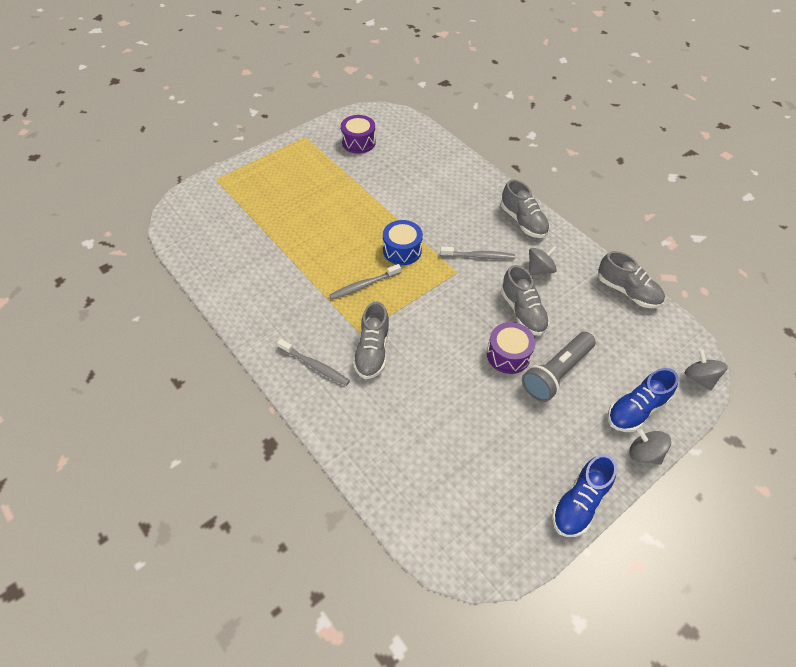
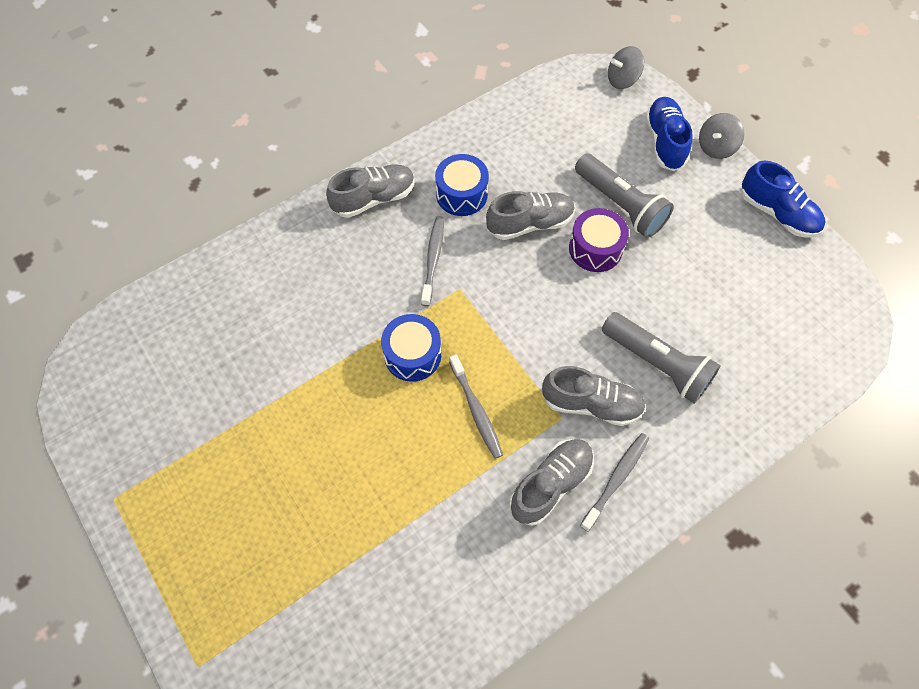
camera: 85 degrees left, 10 degrees up
purple drum [341,115,376,154] -> none
grey spinning top [529,245,557,275] -> blue drum [435,154,489,216]
grey shoe [598,251,665,308] -> grey shoe moved to [510,439,594,526]
blue shoe [608,368,679,432] -> blue shoe turned 150 degrees counterclockwise [645,97,693,171]
none -> grey flashlight [602,312,721,404]

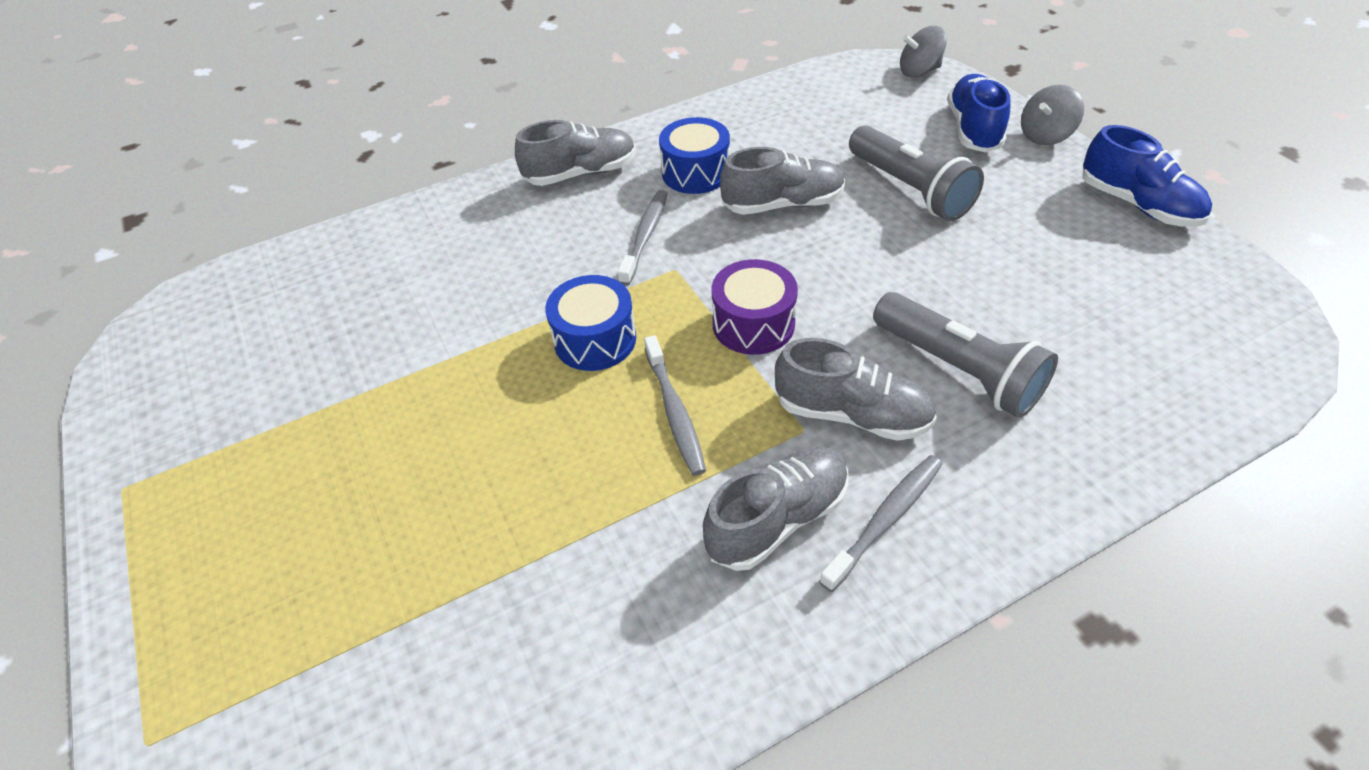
camera: 10 degrees right, 15 degrees down
purple drum [569,208,629,272] -> purple drum moved to [712,259,798,355]

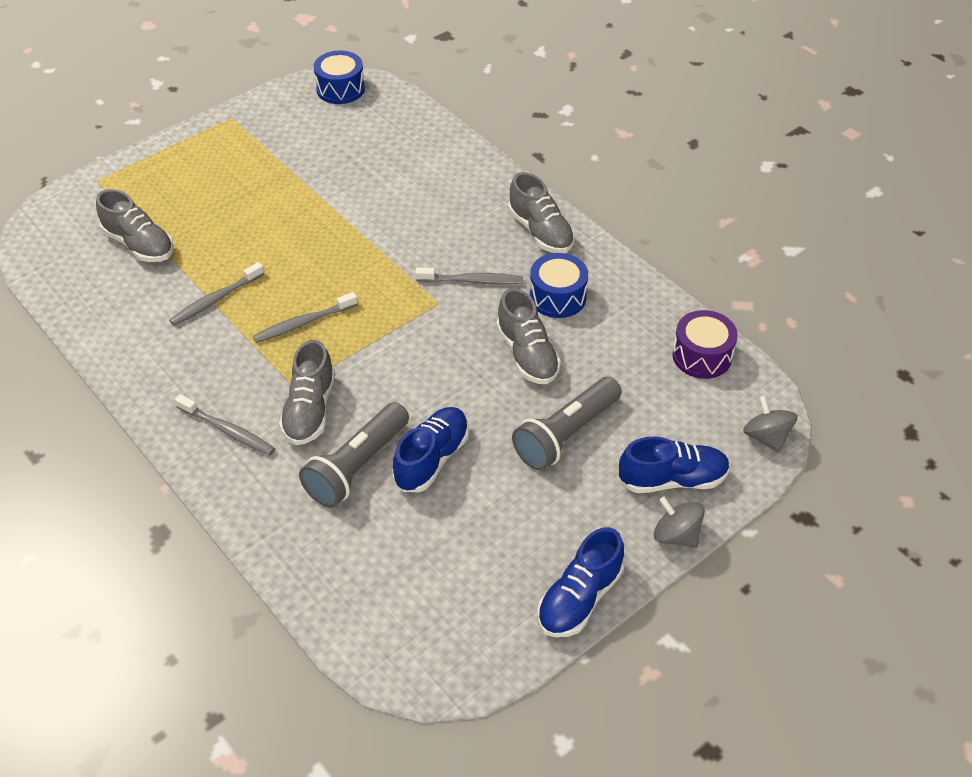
camera: 75 degrees right, 0 degrees up
blue drum [545,275,636,371] -> blue drum moved to [314,50,365,104]
grey shoe [703,446,848,571] -> grey shoe moved to [96,189,174,262]
purple drum [712,259,798,355] -> purple drum moved to [672,310,738,379]
none -> grey toothbrush [169,262,264,326]
none -> blue shoe [392,407,469,492]

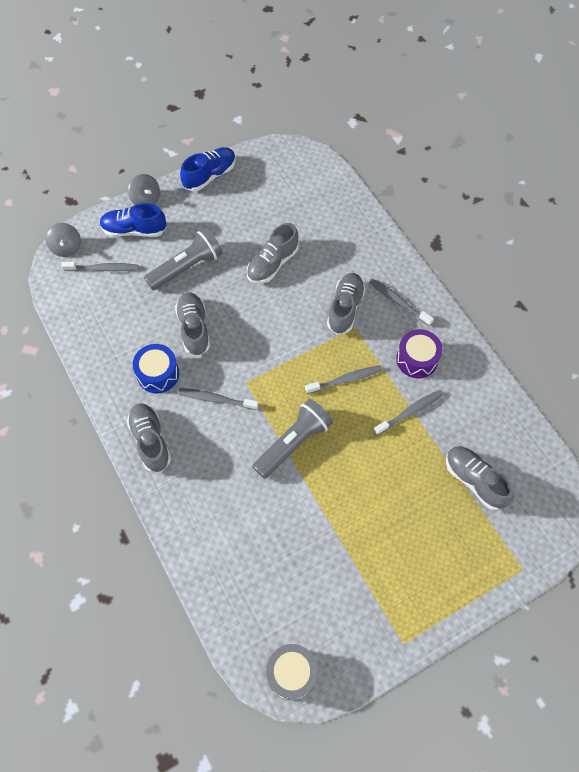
camera: 170 degrees left, 15 degrees up
grey flashlight [299,402,409,508] -> grey flashlight moved to [252,399,333,479]
blue drum [314,50,365,104] -> grey drum [266,644,318,700]
blue shoe [392,407,469,492] -> grey shoe [247,223,299,284]
purple drum [672,310,738,379] -> purple drum moved to [396,329,443,378]
none -> grey toothbrush [61,262,139,271]

